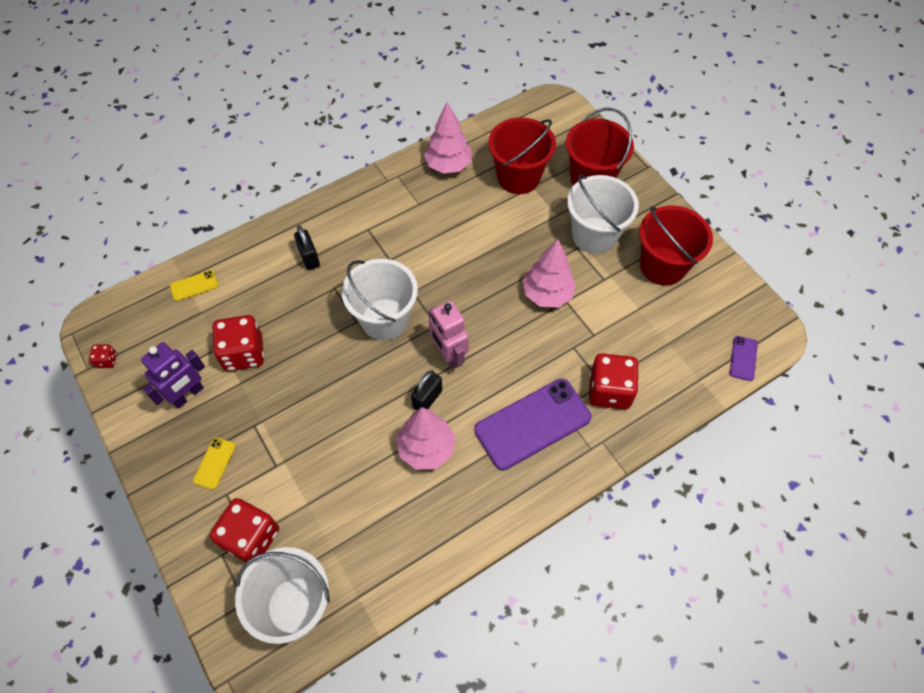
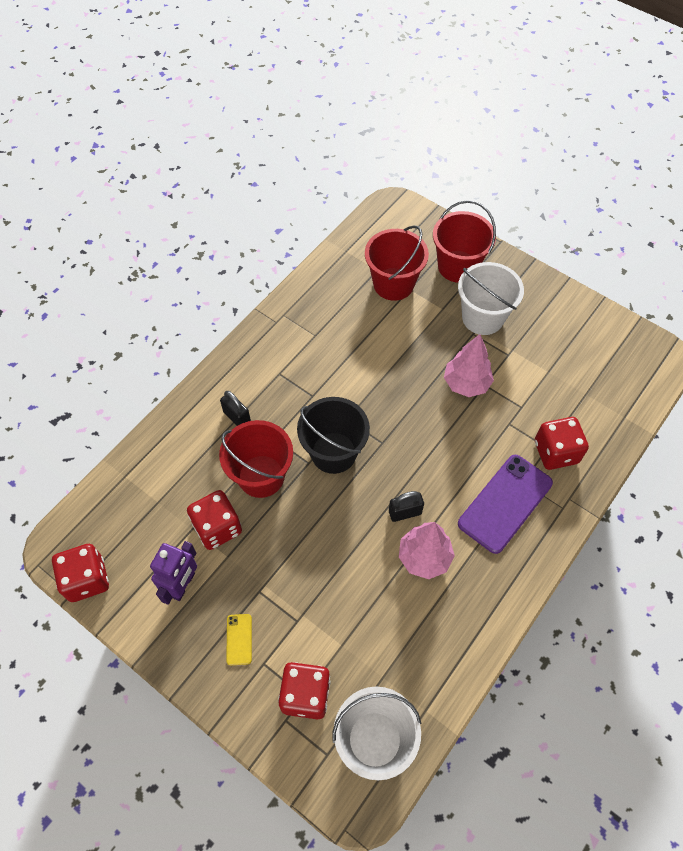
camera: 20 degrees left, 0 degrees up
red dice [89,344,117,368] -> red dice [52,544,109,602], size x2.17
yellow phone [170,270,218,301] -> none
white bucket [342,259,418,340] -> black bucket [297,397,370,474]
black padlock [411,370,442,410] -> black padlock turned 60 degrees clockwise [389,491,424,522]
pink tree [424,102,471,174] -> none
pink robot [429,301,469,370] -> none
red bucket [639,205,713,285] -> red bucket moved to [219,420,293,498]
purple phone [730,336,758,381] -> none

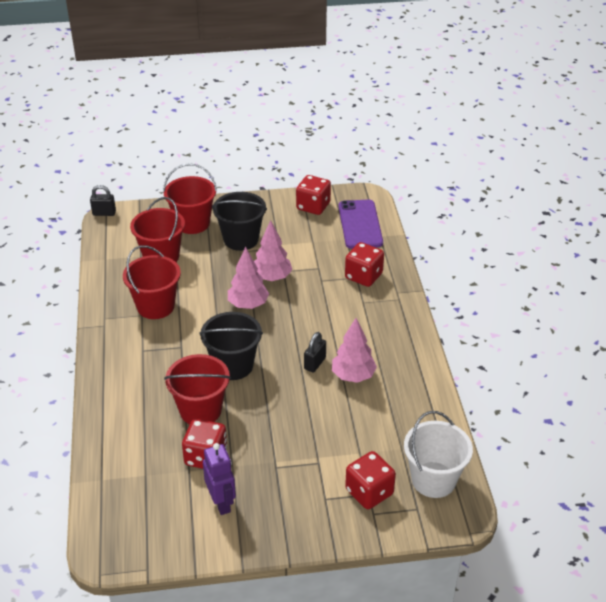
camera: 45 degrees left, 20 degrees down
red dice [52,544,109,602] -> red dice moved to [296,175,331,215]
black padlock [220,391,251,426] -> black padlock moved to [90,185,116,216]
yellow phone [226,614,252,665] -> none
white bucket [458,262,524,335] -> black bucket [212,192,267,251]
purple phone [458,455,553,554] -> purple phone moved to [339,200,383,249]
none -> red bucket [123,245,181,319]
none -> pink tree [228,247,269,309]

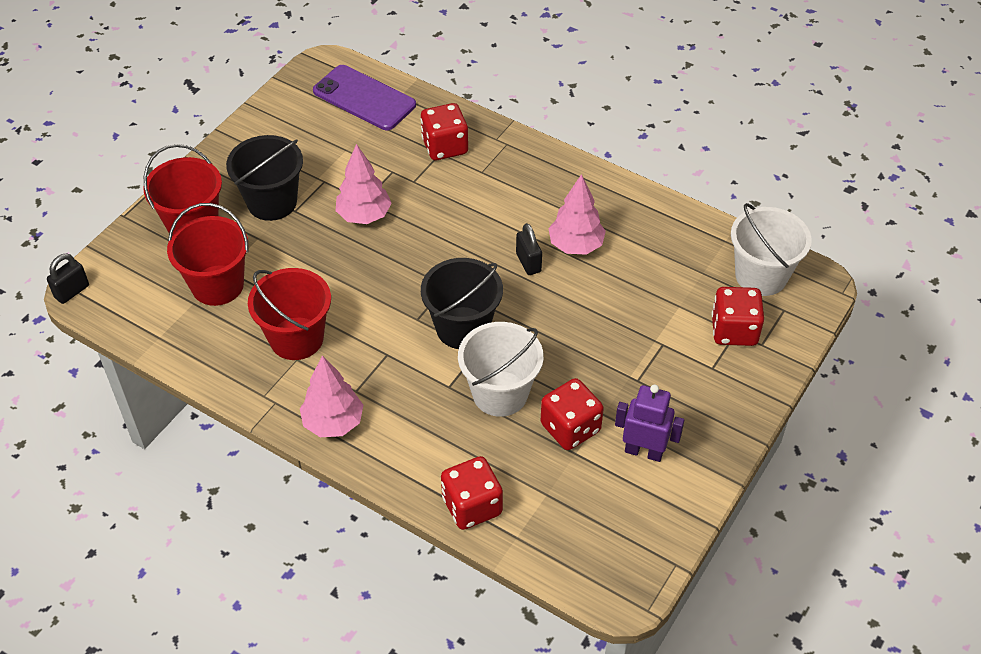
camera: 50 degrees left, 10 degrees up
red bucket [164,354,231,424] -> white bucket [458,322,544,417]
pink tree [228,247,269,309] -> pink tree moved to [300,356,364,437]
red dice [296,175,331,215] -> red dice moved to [441,456,503,530]

